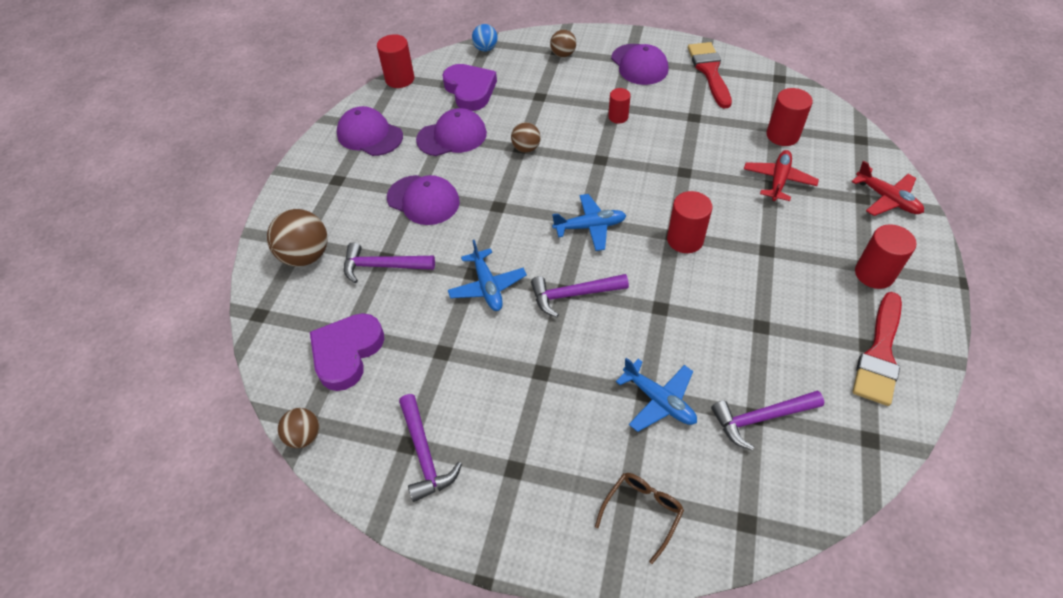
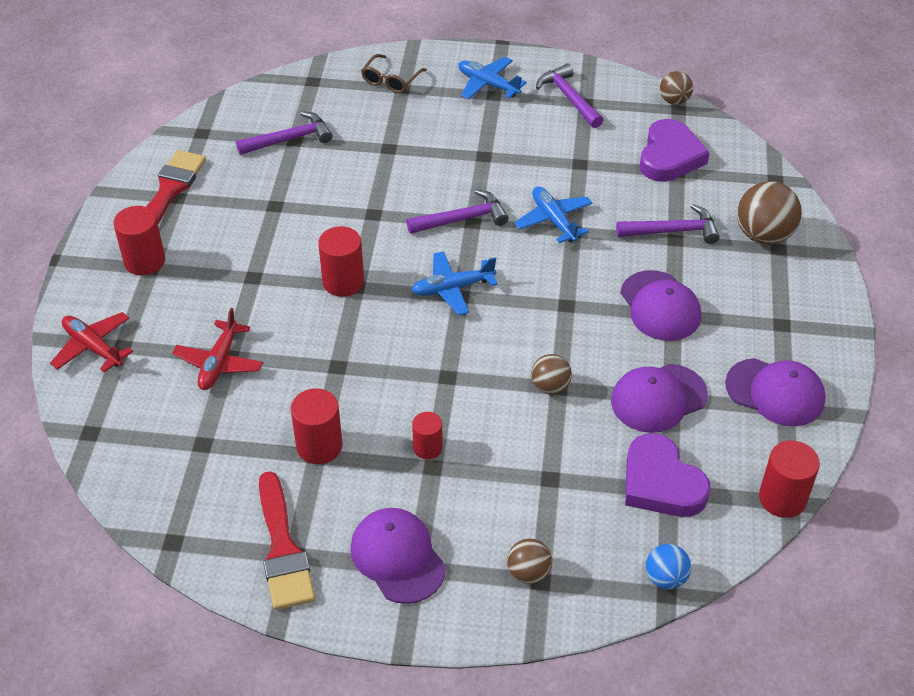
camera: 170 degrees right, 5 degrees down
purple cap [387,175,460,225] -> purple cap turned 135 degrees counterclockwise [620,270,701,341]
blue plane [616,358,697,432] -> blue plane moved to [458,57,527,100]
red cylinder [766,88,813,146] -> red cylinder moved to [291,388,342,464]

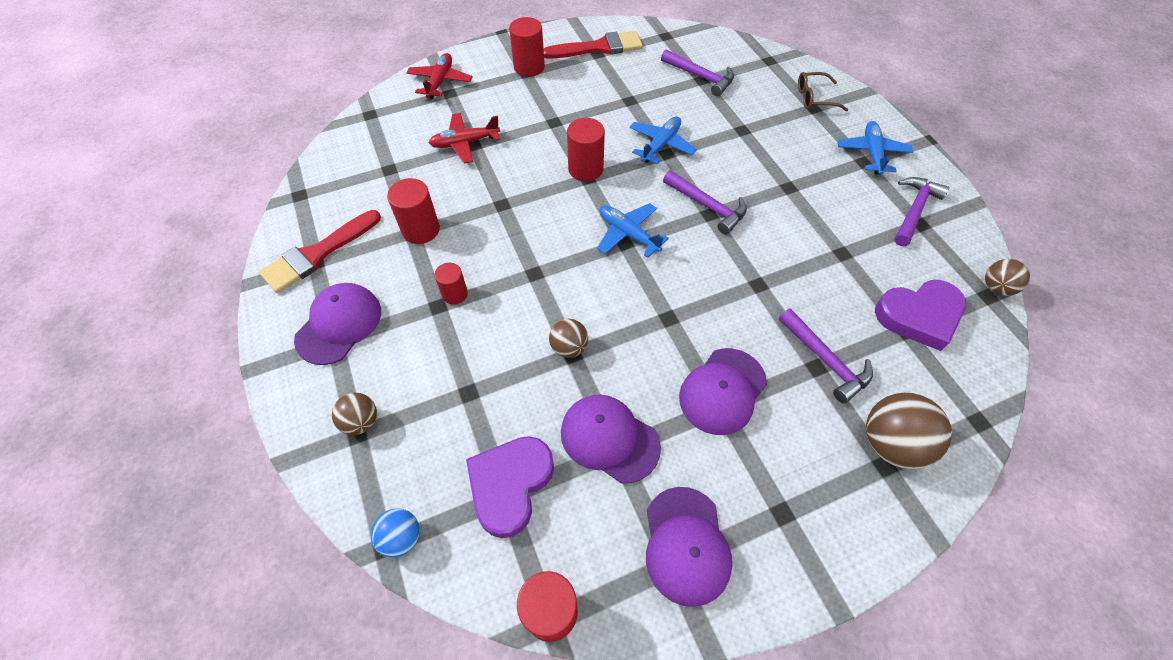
camera: 60 degrees right, 10 degrees up
blue plane [514,186,592,243] -> blue plane moved to [630,116,697,164]

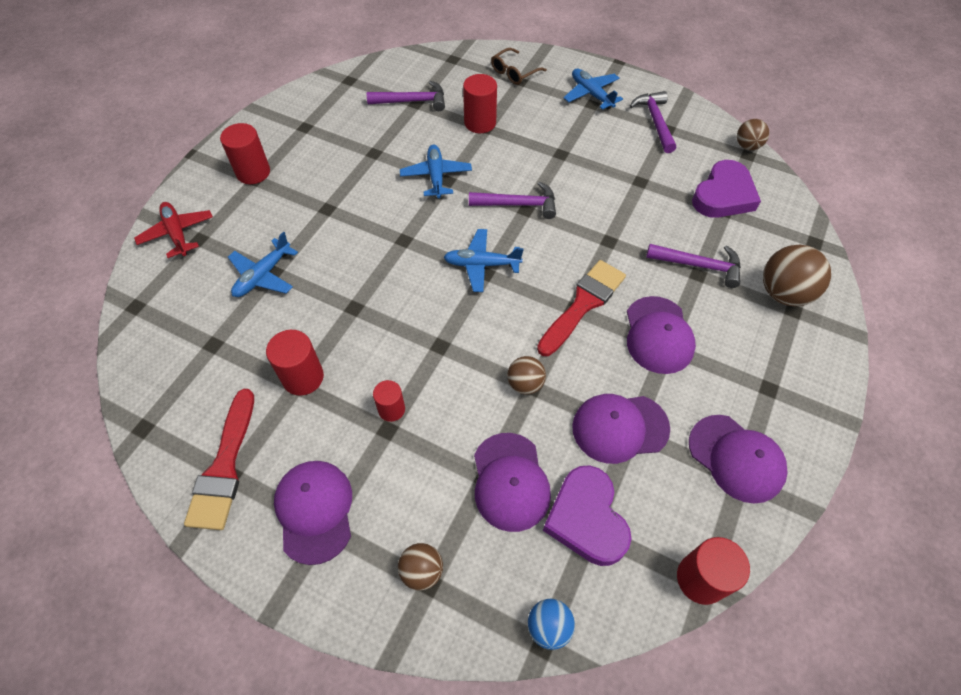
camera: 40 degrees left, 0 degrees up
red plane [429,113,500,164] -> blue plane [228,231,298,297]
red brush [544,31,643,59] -> red brush moved to [537,260,626,356]
red cylinder [567,118,605,182] -> red cylinder moved to [463,74,497,133]
none -> purple cap [474,433,551,532]

